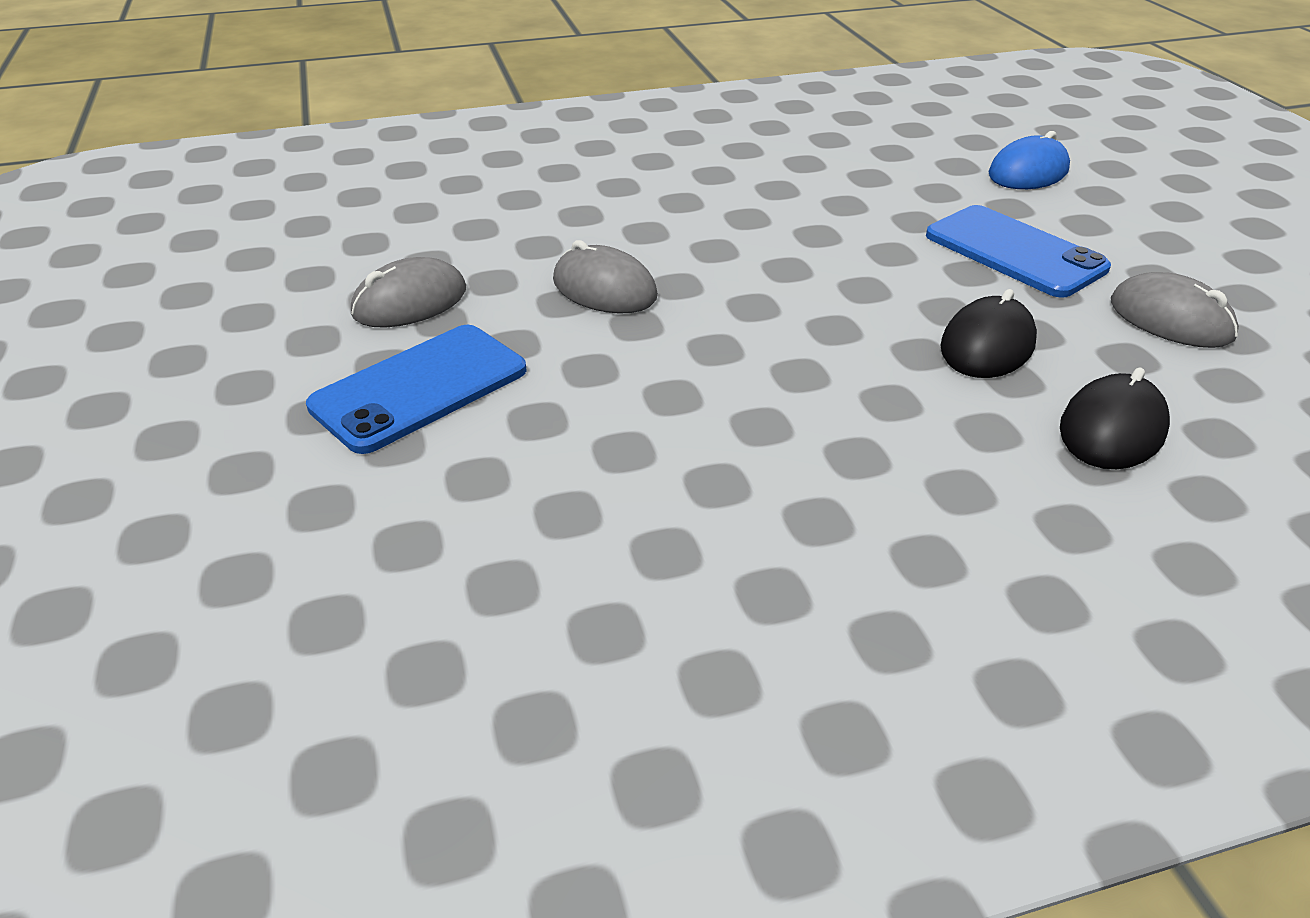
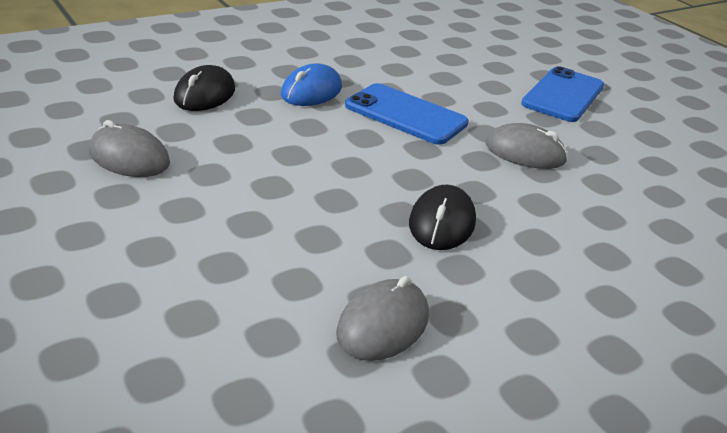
camera: 160 degrees right, 5 degrees down
grey mouse [351,257,466,328] -> grey mouse moved to [336,276,429,361]
blue phone [926,205,1111,298] -> blue phone moved to [345,83,469,145]
black mouse [940,289,1037,378] -> black mouse moved to [409,185,476,250]
blue mouse [988,131,1070,189] -> blue mouse moved to [281,63,342,106]

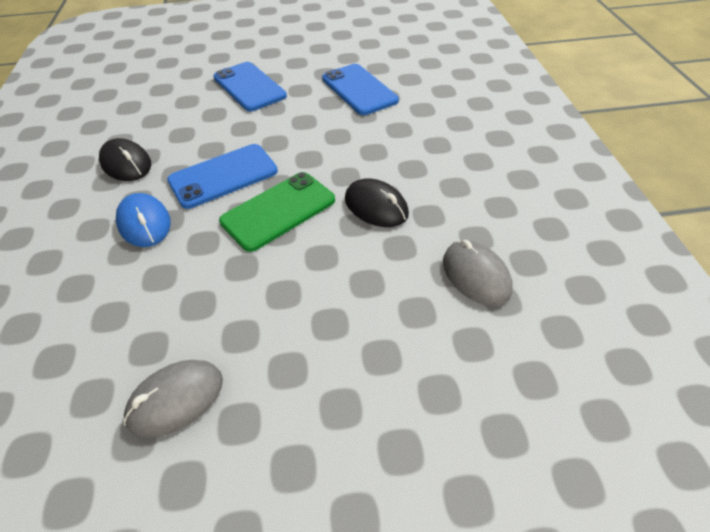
camera: 60 degrees left, 15 degrees up
black mouse [173,65,235,111] -> black mouse moved to [99,138,151,181]
grey mouse [485,123,568,169] -> none
none -> green phone [219,172,335,252]
none -> blue phone [322,64,399,115]

